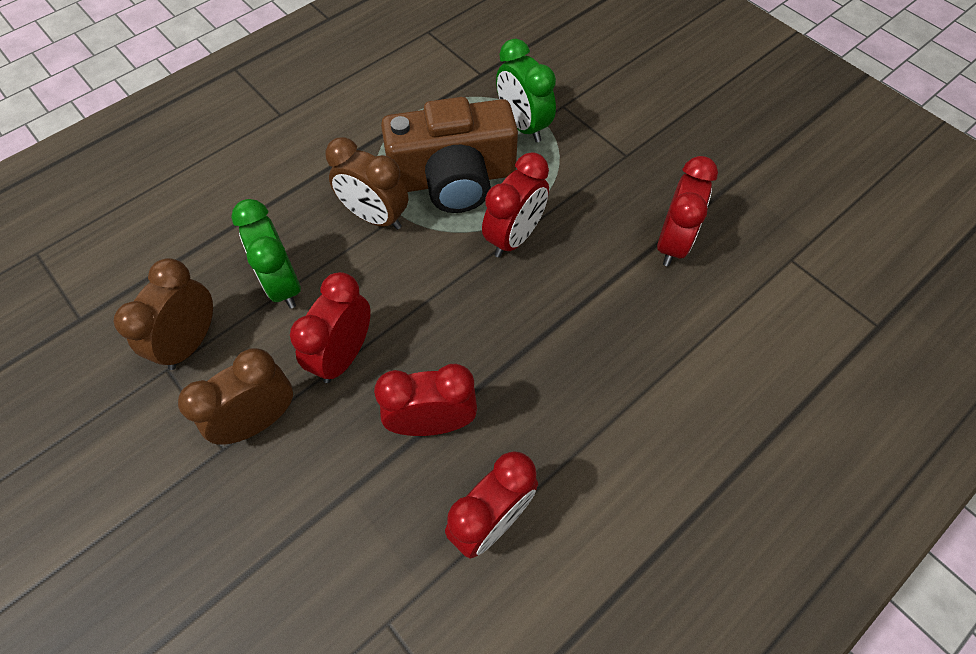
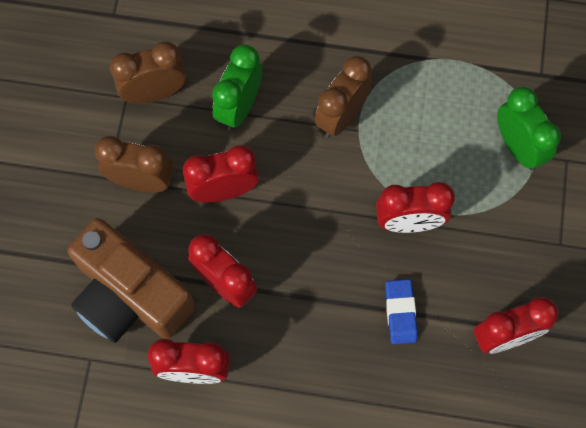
camera: 50 degrees right, 10 degrees up
brown clock [325,137,408,230] -> brown clock turned 45 degrees clockwise [314,56,372,138]
brown camera [381,97,518,213] -> brown camera moved to [68,218,195,343]
green clock [496,39,556,143] -> green clock turned 135 degrees clockwise [497,87,561,170]
none -> blue eraser [385,279,417,344]

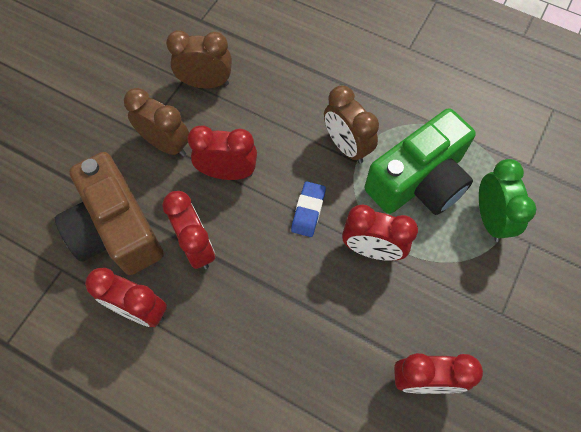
camera: 20 degrees right, 5 degrees down
green clock [212,45,262,130] -> none
brown clock [314,56,372,138] -> brown clock turned 90 degrees counterclockwise [324,86,379,163]
blue eraser [385,279,417,344] -> blue eraser moved to [291,181,326,237]
none -> green camera [365,108,476,215]

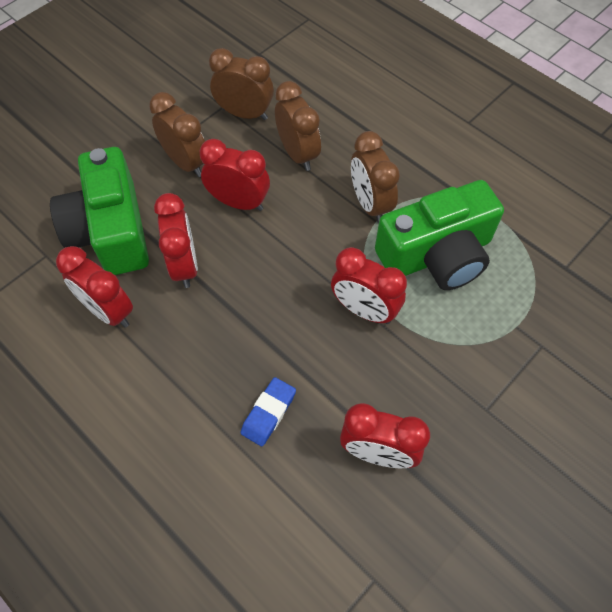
camera: 15 degrees right, 5 degrees down
brown camera [55,152,164,275] -> green camera [50,147,149,275]
blue eraser [291,181,326,237] -> blue eraser moved to [240,377,296,446]
green clock [479,159,536,242] -> none
none -> brown clock [275,81,321,171]

